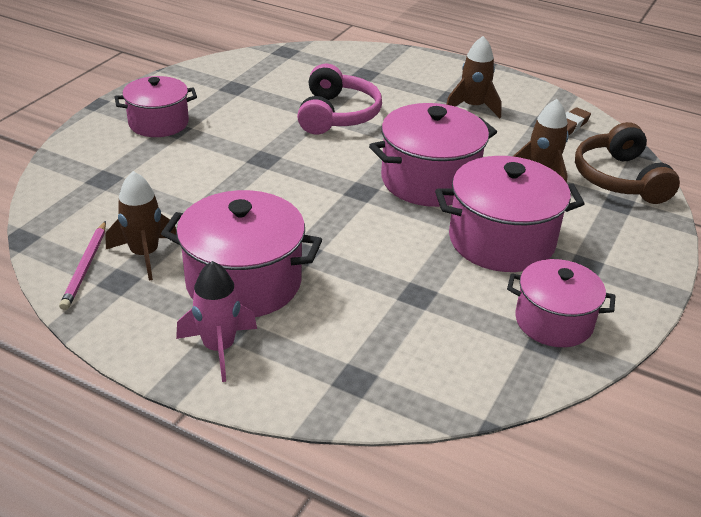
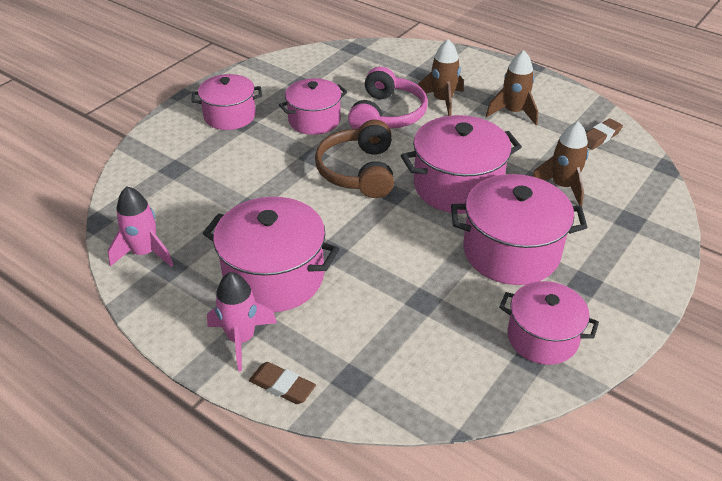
camera: 10 degrees right, 5 degrees up
pink pencil [59,221,106,310] -> pink rocket [108,187,173,267]
brown rocket [106,171,177,281] -> brown rocket moved to [418,39,464,116]
brown headphones [575,122,680,204] -> brown headphones moved to [315,120,394,198]
none -> brown eraser [249,362,316,404]
none -> pink pot [279,78,348,135]

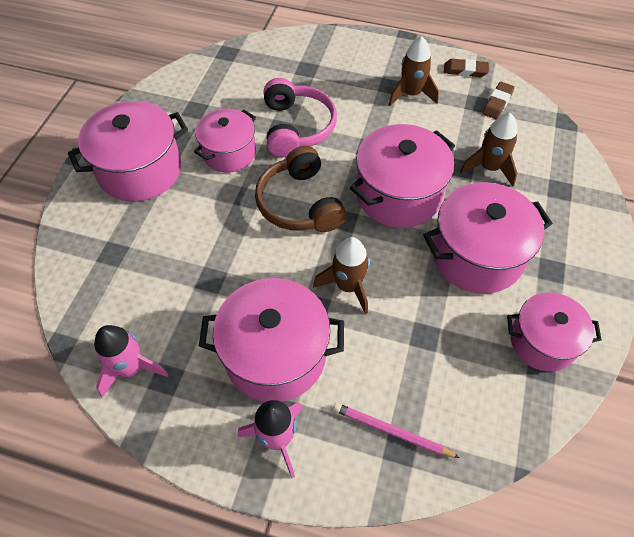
camera: 20 degrees left, 15 degrees up
pink pot [192,74,262,130] -> pink pot [68,101,188,202], size x1.52
brown eraser [249,362,316,404] -> brown eraser moved to [444,59,489,77]
brown rocket [418,39,464,116] -> brown rocket moved to [313,237,369,314]
none -> pink pencil [333,403,460,458]

